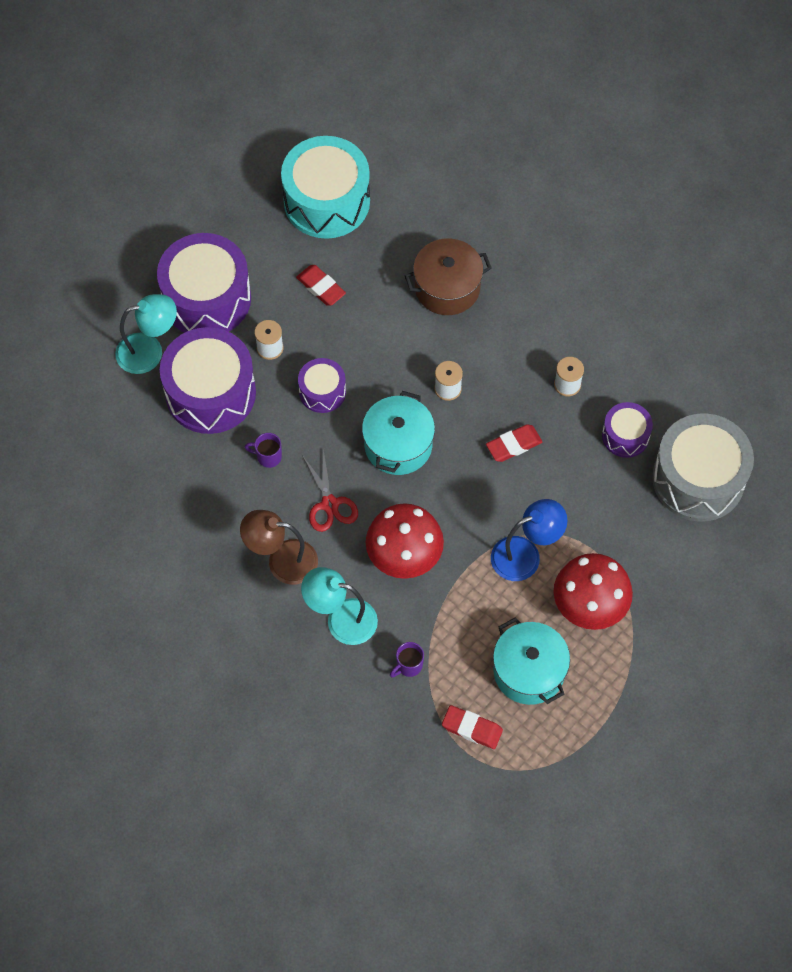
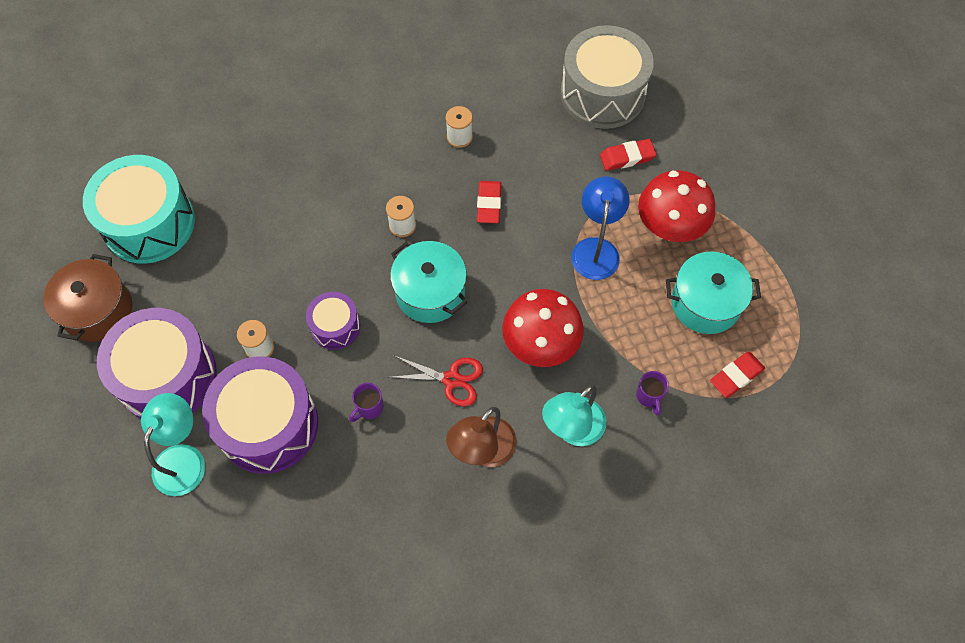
camera: 60 degrees left, 0 degrees up
red eraser [296,265,346,306] -> red eraser moved to [600,139,656,171]
brown pot [405,238,492,315] -> brown pot moved to [43,254,133,342]
purple drum [602,402,653,458] -> none

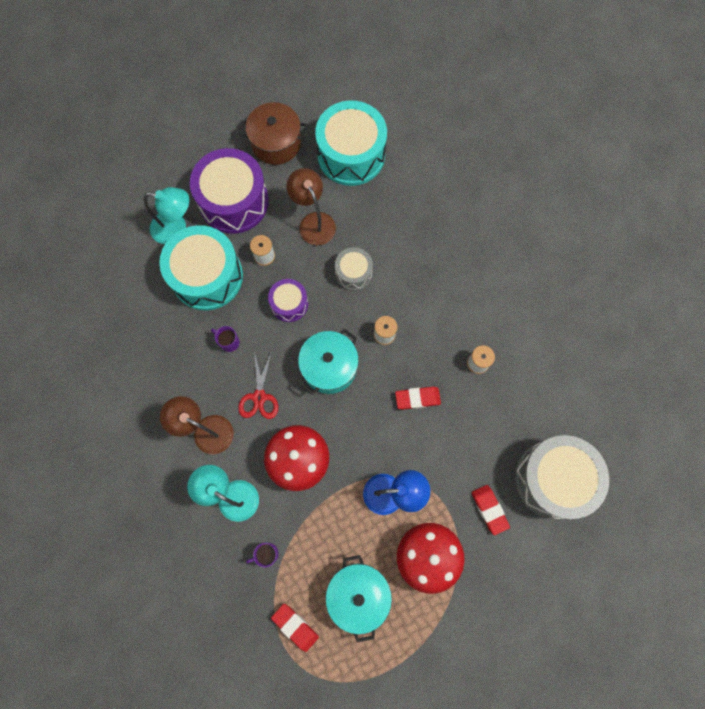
camera: 80 degrees right, 10 degrees up
purple drum [202,357,318,474] -> turquoise drum [159,225,243,310]
none -> brown lamp [287,168,336,245]
none -> grey drum [335,247,373,291]

